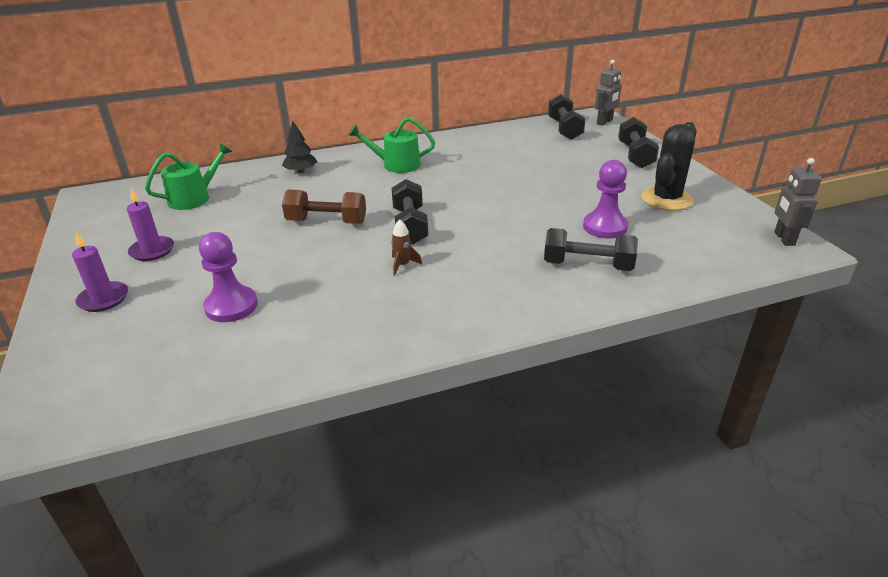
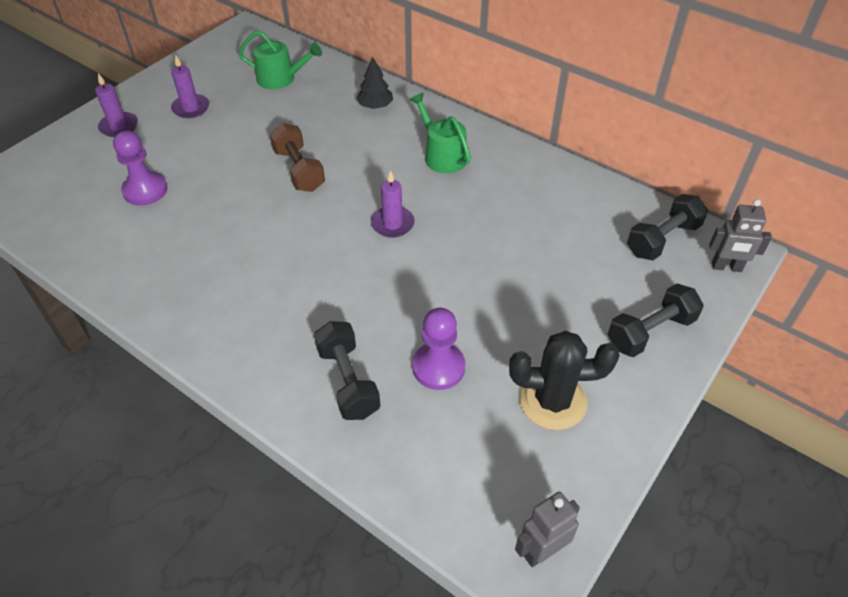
camera: 55 degrees right, 15 degrees up
black dumbbell [391,179,428,245] -> none
brown rocket [391,219,422,276] -> none
none -> purple candle [371,170,415,238]

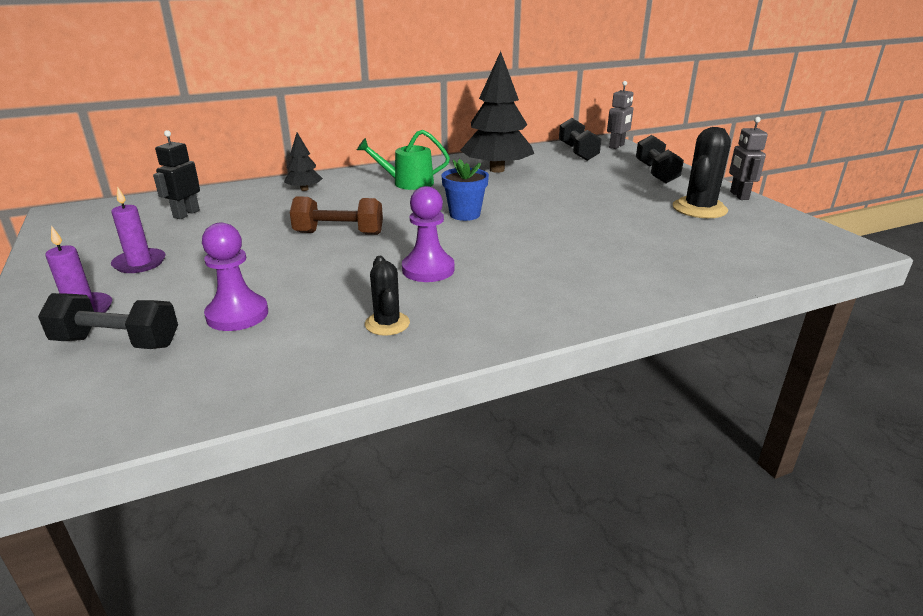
camera: 60 degrees left, 20 degrees down
green watering can [239,30,322,89] -> black robot [153,130,200,219]
black dumbbell [314,321,381,420] -> black dumbbell moved to [38,293,178,349]
purple candle [371,170,415,238] -> blue flower pot [441,159,489,221]
purple pawn [412,308,465,390] -> purple pawn moved to [402,186,454,282]
grey robot [515,492,580,567] -> grey robot moved to [729,117,768,200]
none -> black cactus [365,256,410,336]
none -> black tree [461,51,534,173]

